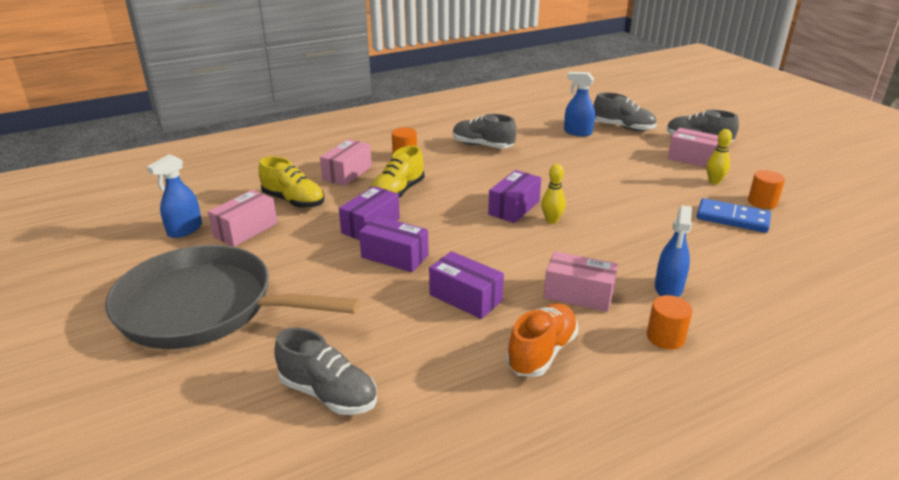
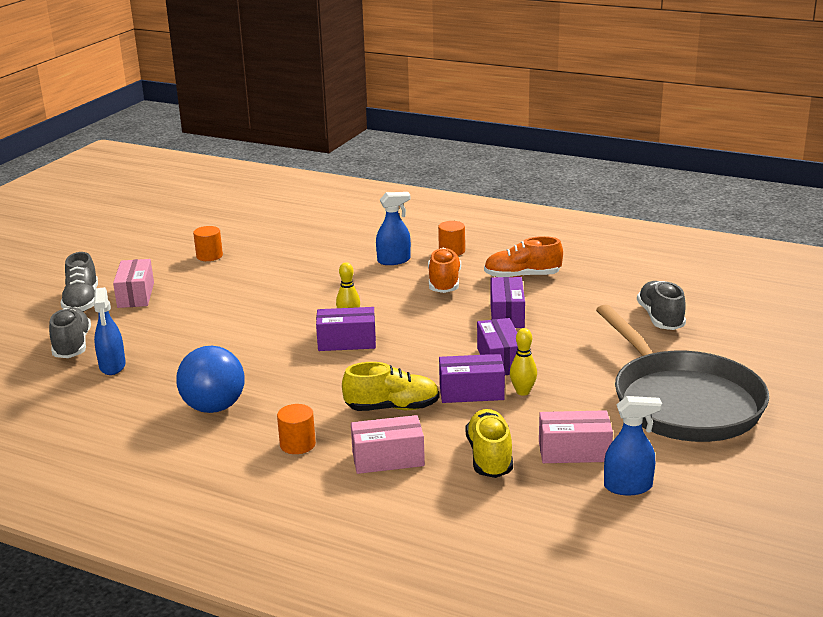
camera: 125 degrees left, 5 degrees down
grey shoe [453,114,517,149] -> blue ball [176,346,245,413]
pink box [544,251,618,312] -> orange shoe [428,248,461,293]
blue domino [697,198,771,233] -> none
yellow bowling pin [706,129,732,184] -> yellow bowling pin moved to [510,328,537,396]

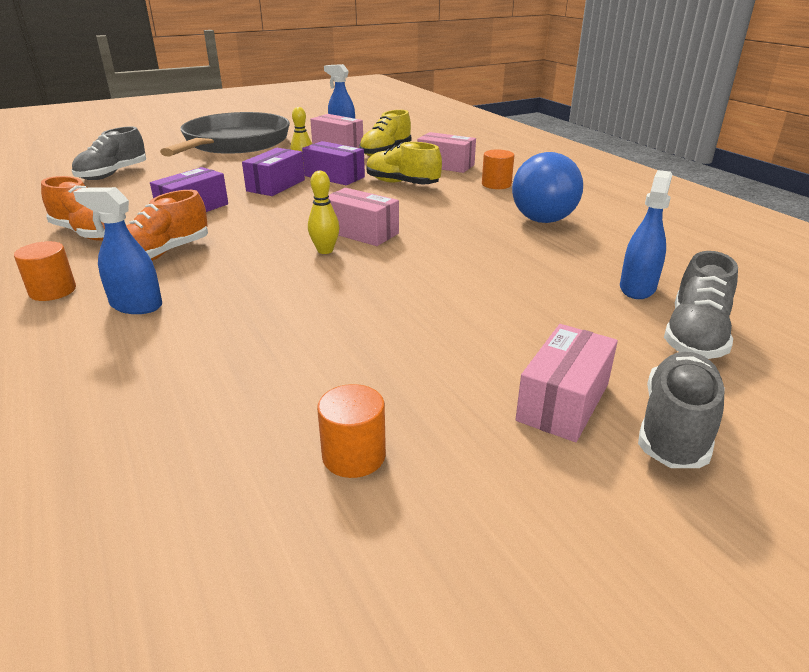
camera: 145 degrees left, 5 degrees up
purple box [316,307,376,351] -> pink box [328,188,399,246]

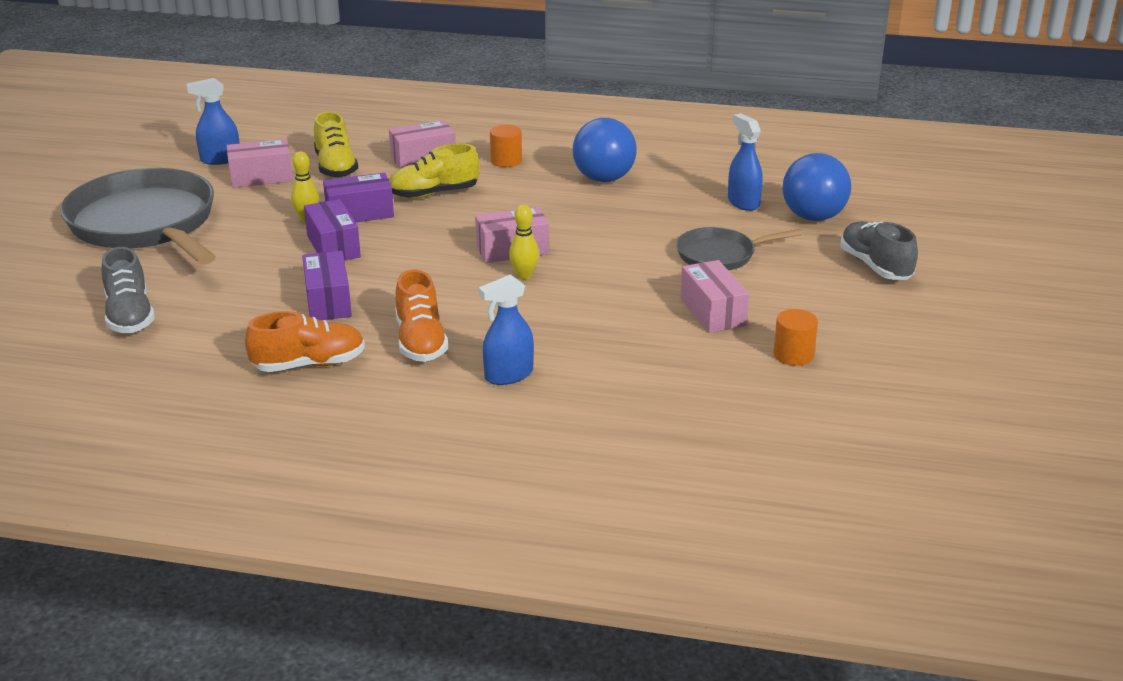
camera: 50 degrees left, 0 degrees up
orange cylinder [14,241,76,301] -> none
pink box [515,324,618,442] -> pink box moved to [680,260,749,333]
grey shoe [664,251,738,359] -> blue ball [783,153,851,221]
none -> grey pan [676,227,802,270]

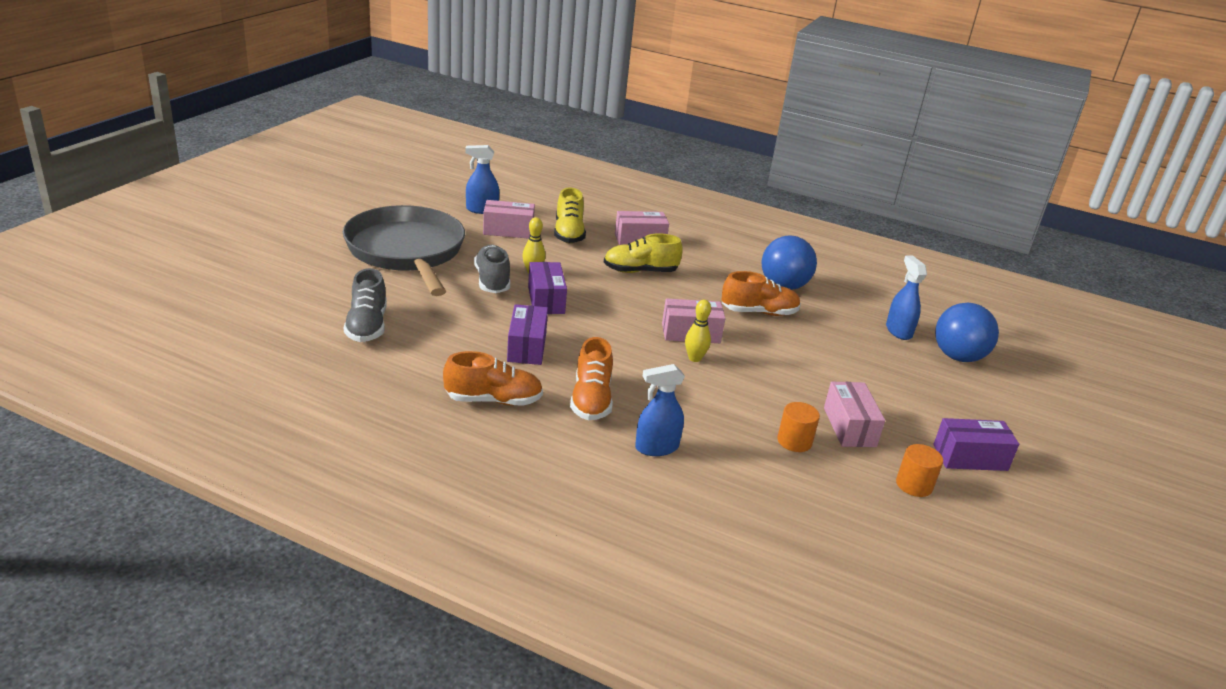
camera: 10 degrees right, 0 degrees up
purple box [323,173,394,222] -> purple box moved to [933,418,1019,471]
orange cylinder [490,125,522,167] -> orange cylinder moved to [777,402,820,452]
grey pan [676,227,802,270] -> none
grey shoe [840,221,918,280] -> grey shoe moved to [474,245,510,293]
none -> orange shoe [722,271,801,316]

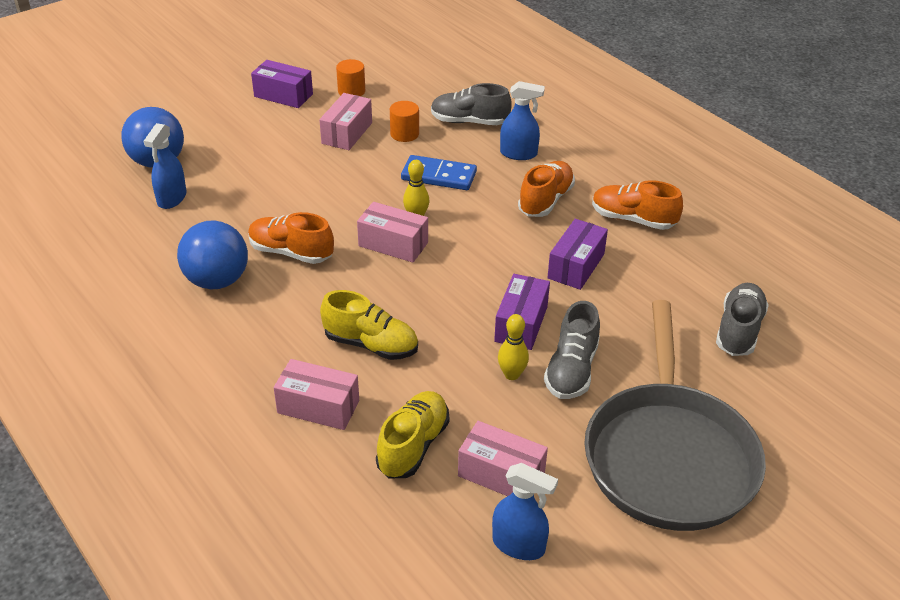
camera: 150 degrees left, 10 degrees up
none -> blue domino [401,155,477,190]
none -> grey shoe [431,83,512,125]

